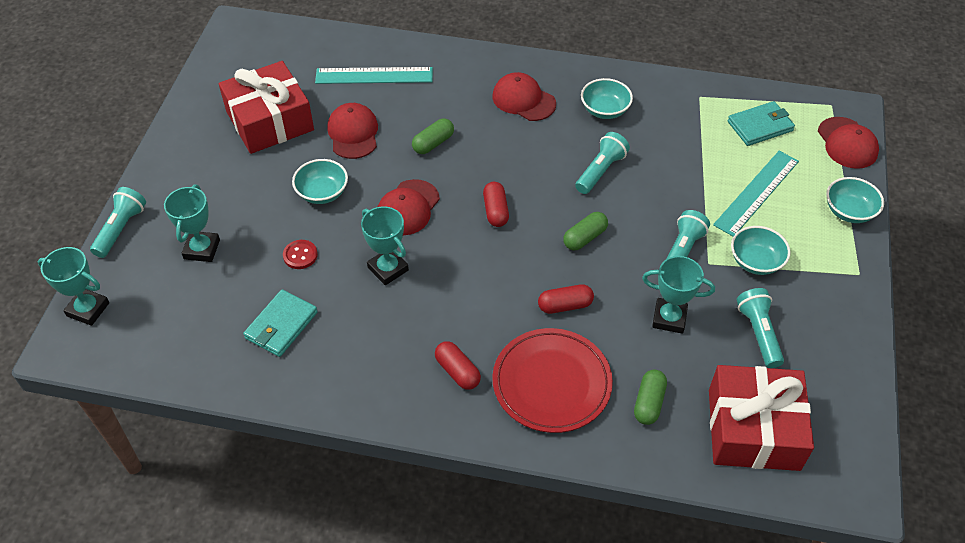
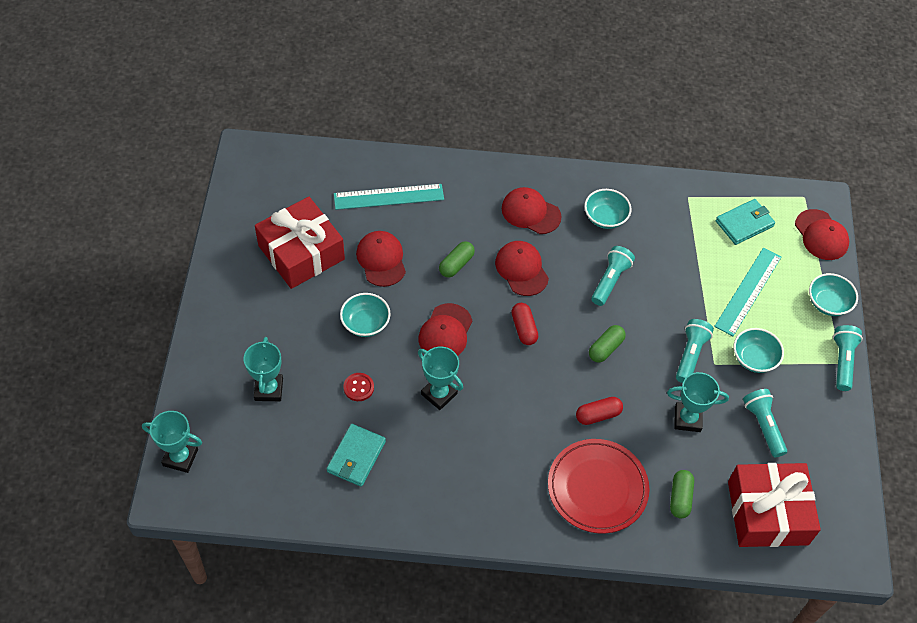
camera: 10 degrees left, 5 degrees up
turquoise flashlight [90,187,146,258] -> turquoise flashlight moved to [833,325,863,391]
red capsule [435,341,481,390] -> none
none -> red cap [495,241,549,296]

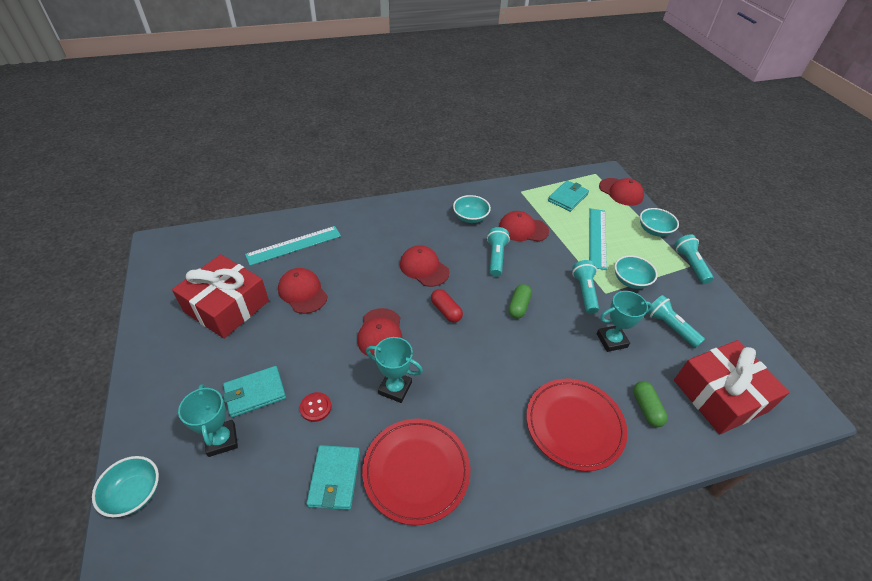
camera: 20 degrees left, 10 degrees down
turquoise trophy [142,411,202,473] -> none
turquoise bowl [340,293,390,337] -> turquoise bowl moved to [92,456,159,517]
green capsule [439,241,475,277] -> none
red cap [502,187,561,234] -> red cap moved to [499,211,549,242]
red capsule [576,397,623,425] -> none
none -> turquoise wallet [223,366,286,418]
none -> red plate [362,419,470,525]

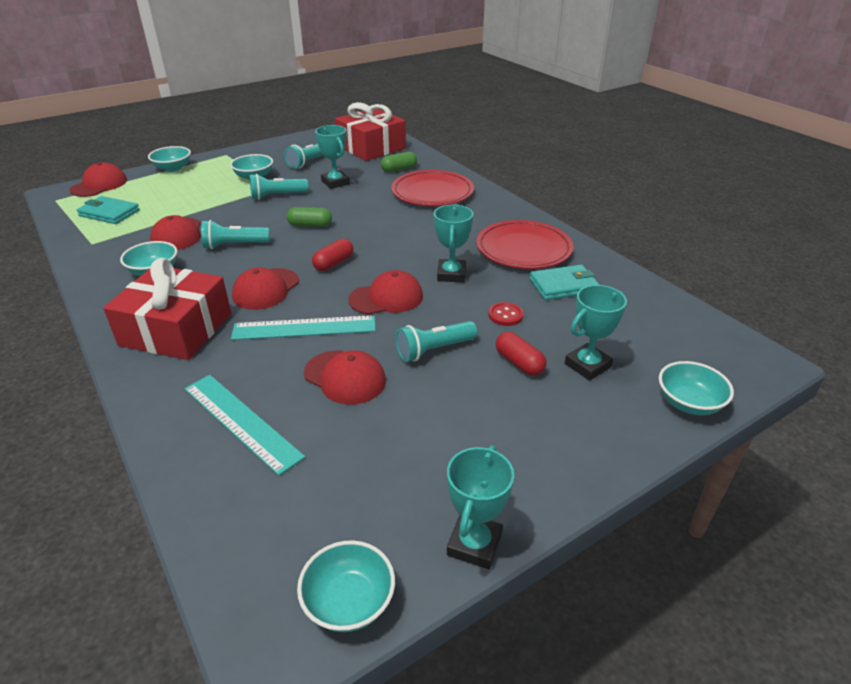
camera: 105 degrees left, 10 degrees down
red gift [172,254,269,339] -> red gift moved to [103,258,231,360]
turquoise wallet [223,366,286,418] -> red capsule [496,332,546,376]
red cap [278,268,328,314] -> red cap turned 90 degrees counterclockwise [304,350,386,404]
turquoise ruler [589,208,607,270] -> turquoise ruler moved to [231,315,376,340]
turquoise flashlight [674,234,714,284] -> turquoise flashlight moved to [395,321,478,362]
none -> turquoise bowl [297,540,395,632]
none -> turquoise trophy [447,445,514,569]

